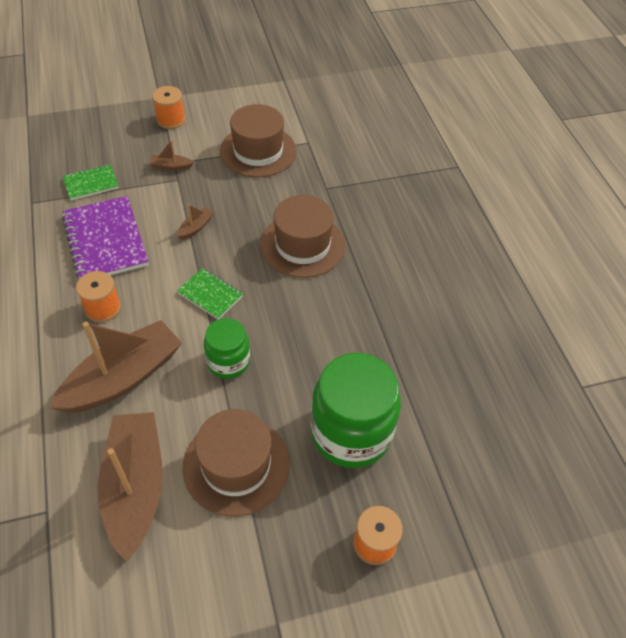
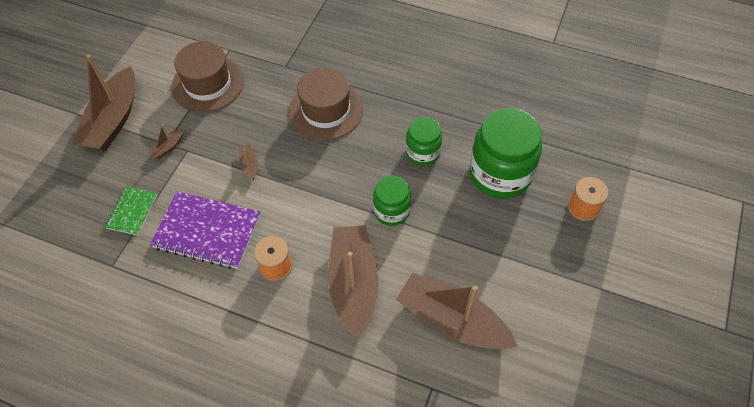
camera: 50 degrees left, 5 degrees up
orange spool [152,86,185,129] -> brown boat [72,54,135,151]
green notebook [177,268,243,319] -> none
brown hat [183,409,290,517] -> none
none -> green jar [406,117,442,166]

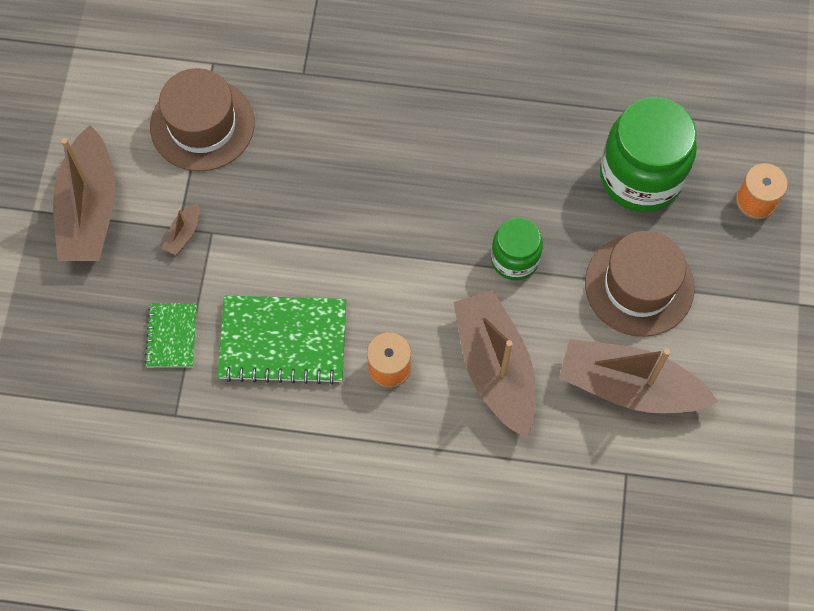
camera: 15 degrees left, 10 degrees up
purple notebook [150,191,260,269] -> green notebook [218,296,346,385]
brown boat [239,144,258,180] -> none
brown hat [289,67,363,140] -> brown hat moved to [585,231,695,337]
green jar [406,117,442,166] -> none

